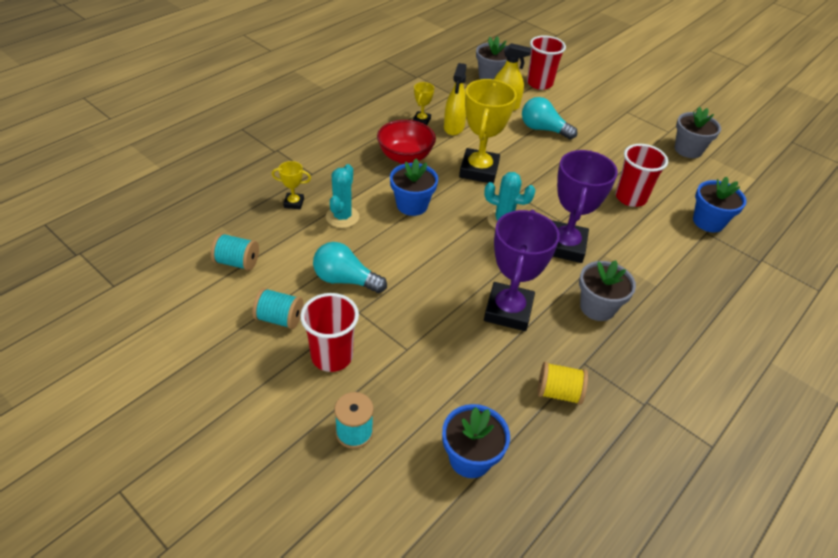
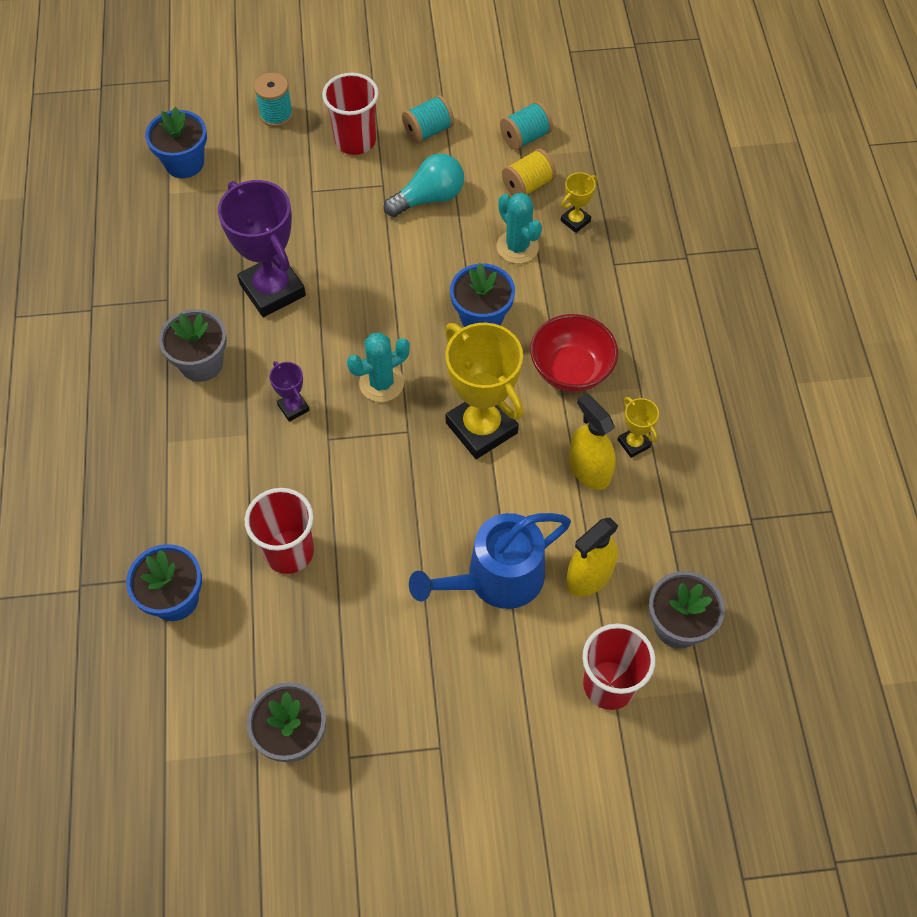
camera: 135 degrees right, 15 degrees up
turquoise light bulb [522,97,578,139] -> blue watering can [409,513,571,609]
yellow spool [538,362,588,405] -> yellow spool moved to [502,148,556,196]
purple trophy [551,150,618,263] -> purple trophy [269,361,309,422], size x0.46

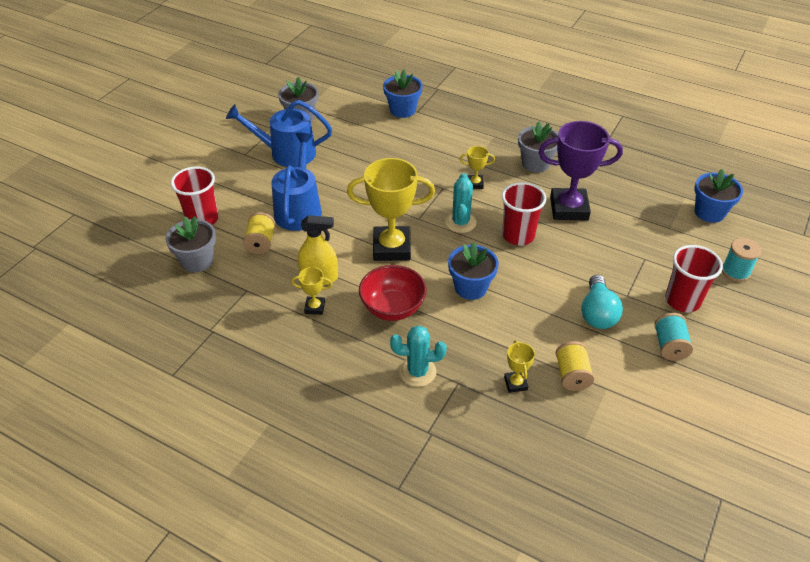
camera: 125 degrees right, 15 degrees down
red cup [245,488,314,574] -> red cup moved to [502,182,546,245]
purple trophy [269,361,309,422] -> yellow trophy [460,146,495,189]
turquoise cactus [497,192,542,264] -> turquoise cactus moved to [390,325,447,387]
turquoise spool [500,101,553,150] -> none
yellow spray bottle [566,518,618,597] -> yellow spool [243,212,275,254]
none -> blue watering can [226,100,332,167]

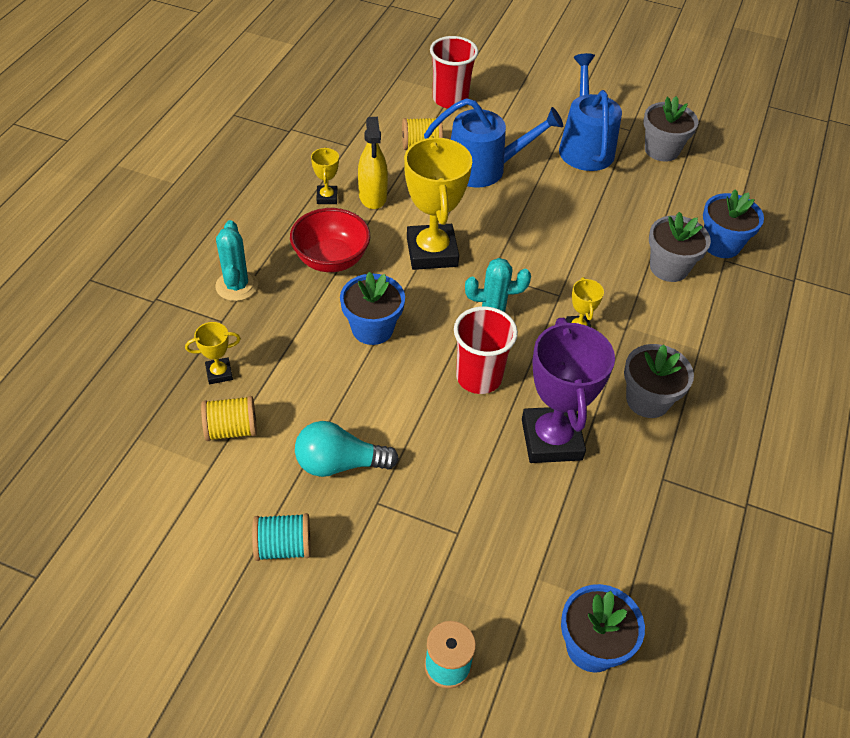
camera: 80 degrees right, 5 degrees up
grey flower pot [166,216,216,272] -> grey flower pot moved to [649,212,711,282]
red cup [665,245,723,312] -> none

